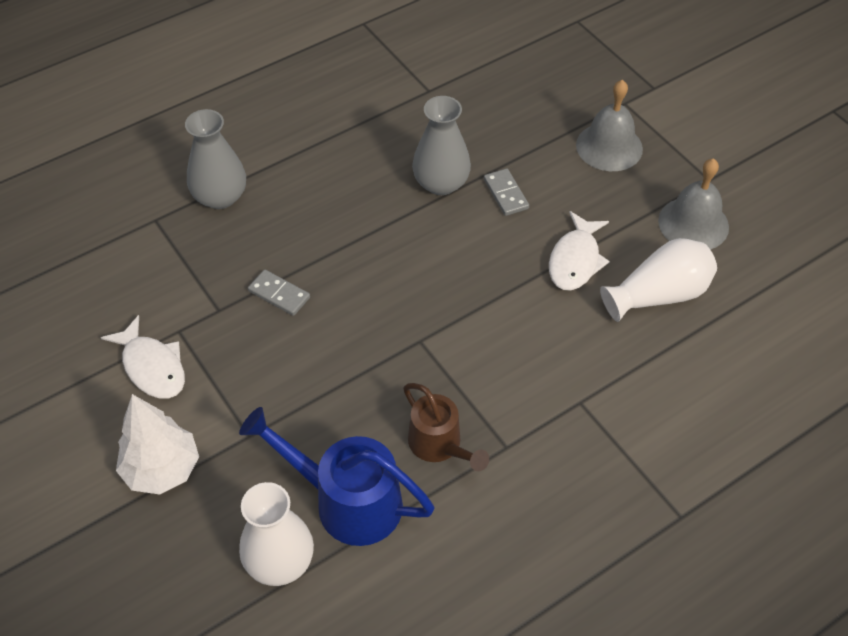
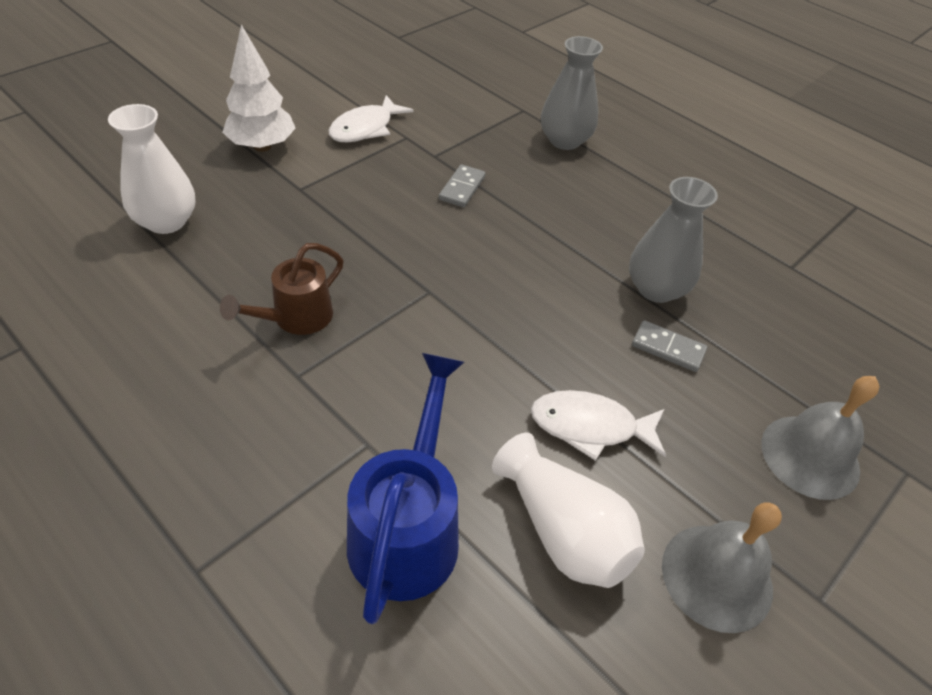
camera: 75 degrees right, 5 degrees down
blue watering can [239,407,435,546] -> blue watering can moved to [347,353,464,624]
grey domino [484,169,529,216] -> grey domino turned 60 degrees clockwise [632,320,707,372]

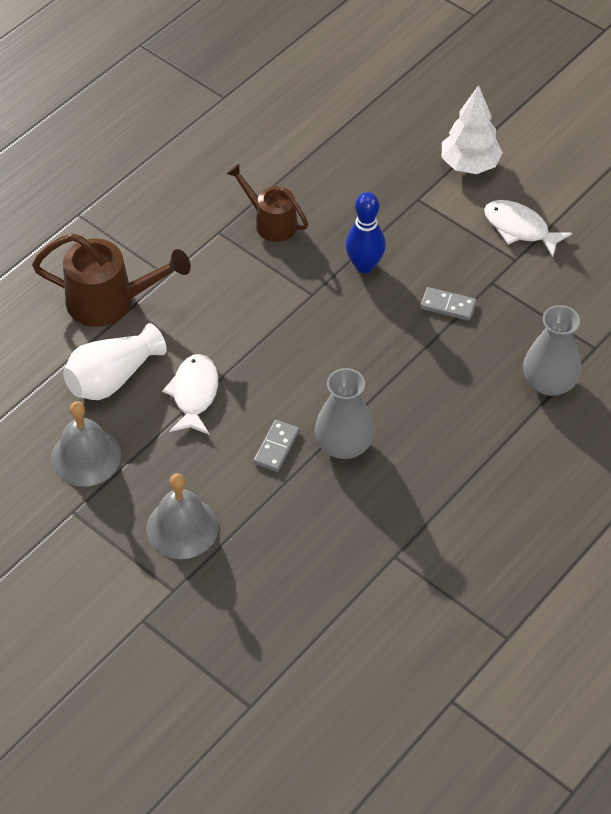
camera: 90 degrees right, 5 degrees up
white vase [108,104,195,234] -> none
blue watering can [347,353,464,624] -> brown watering can [32,233,191,327]
none -> blue bowling pin [345,192,386,273]

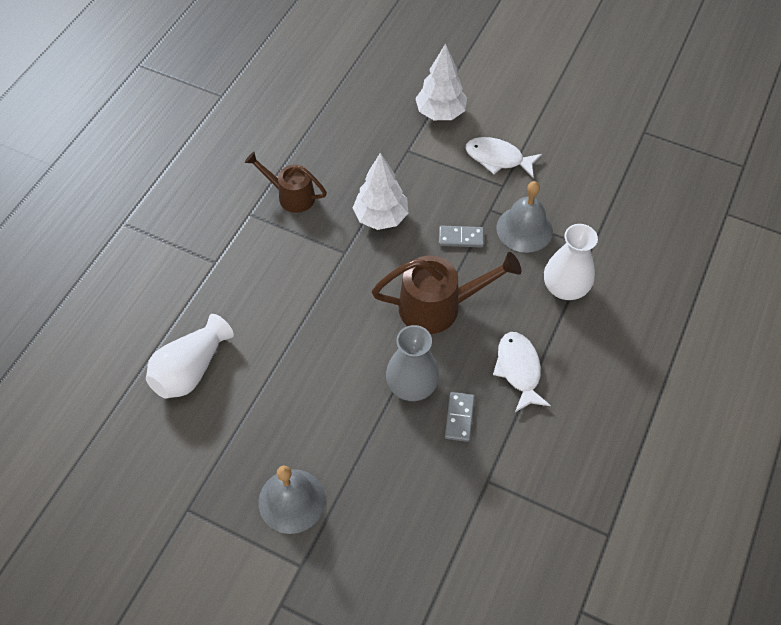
camera: 15 degrees left, 5 degrees up
brown watering can [32,233,191,327] -> brown watering can moved to [372,252,521,334]
grey bell [51,401,121,487] -> grey bell moved to [496,181,553,253]
white fish [162,354,218,435] -> white fish moved to [493,332,551,412]
grey domino [253,420,299,472] -> grey domino moved to [445,392,475,442]
blue bowling pin [345,192,386,273] -> white tree [353,153,408,230]
grey vase [523,305,581,396] -> white vase [544,224,598,300]

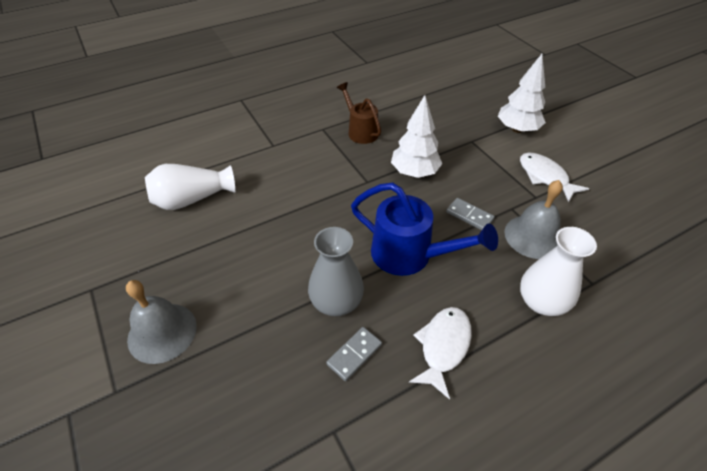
camera: 35 degrees right, 10 degrees down
brown watering can [372,252,521,334] -> blue watering can [351,183,498,276]

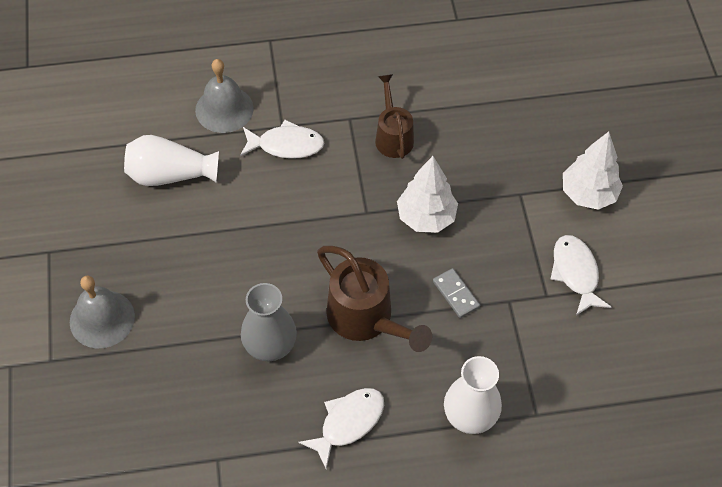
camera: 20 degrees right, 10 degrees up
grey domino [326,327,382,381] -> none
blue watering can [351,183,498,276] -> brown watering can [317,246,432,352]
grey bell [504,180,563,259] -> grey bell moved to [195,59,254,133]
none -> white fish [240,120,324,159]

